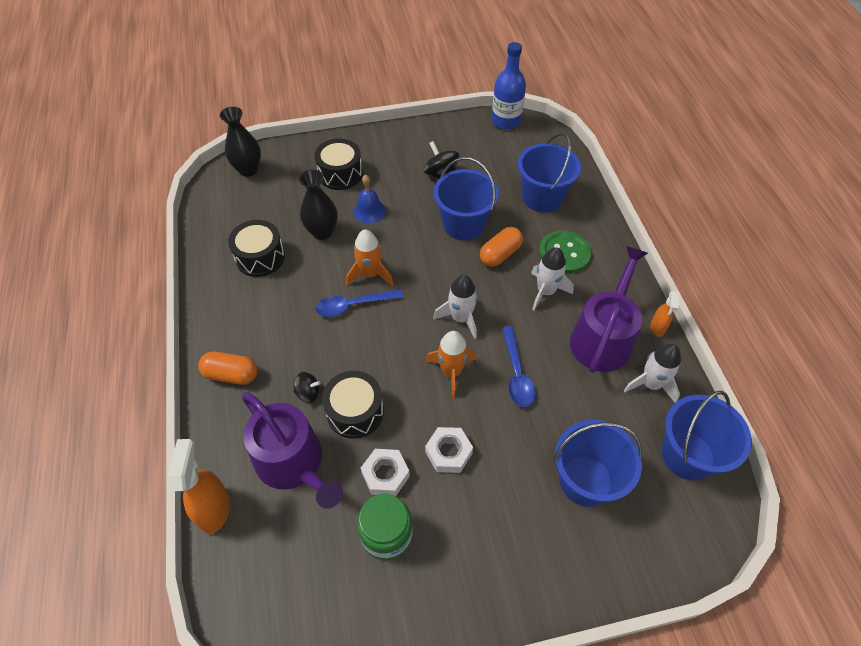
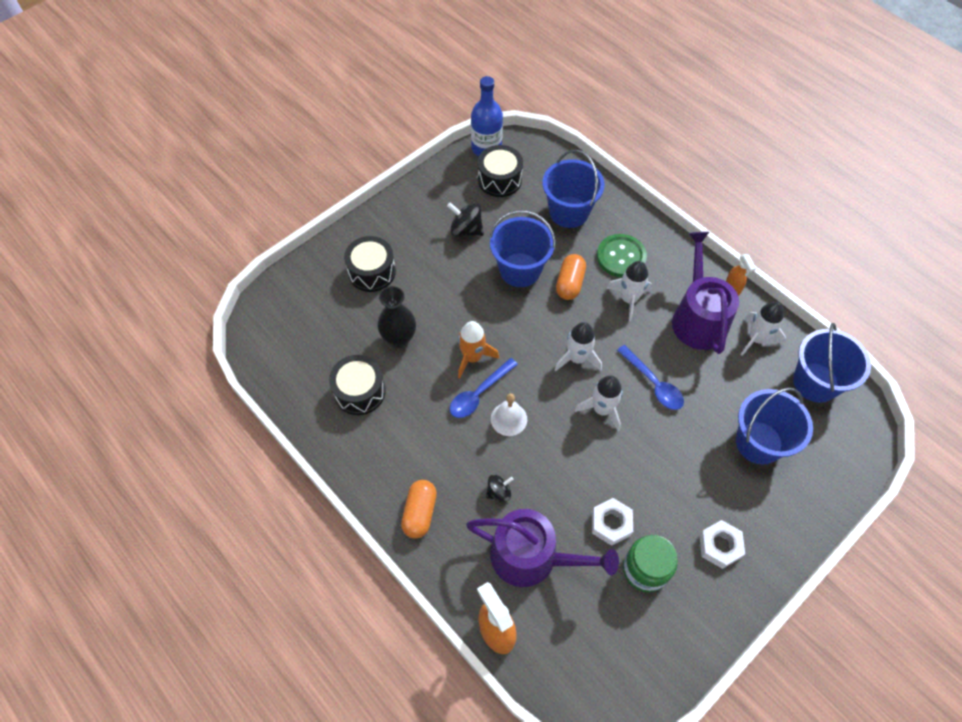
camera: 30 degrees left, 5 degrees up
orange capsule [198,351,258,385] -> orange capsule turned 60 degrees counterclockwise [401,480,437,539]
black vase [220,107,261,177] -> none
black drum [322,371,384,438] -> black drum moved to [478,145,523,197]
blue bell [353,175,386,224] -> none
orange rocket [425,331,476,398] -> white rocket [575,375,623,431]
white nut [425,427,473,473] -> white nut moved to [699,520,745,569]
none -> white bell [491,393,527,436]

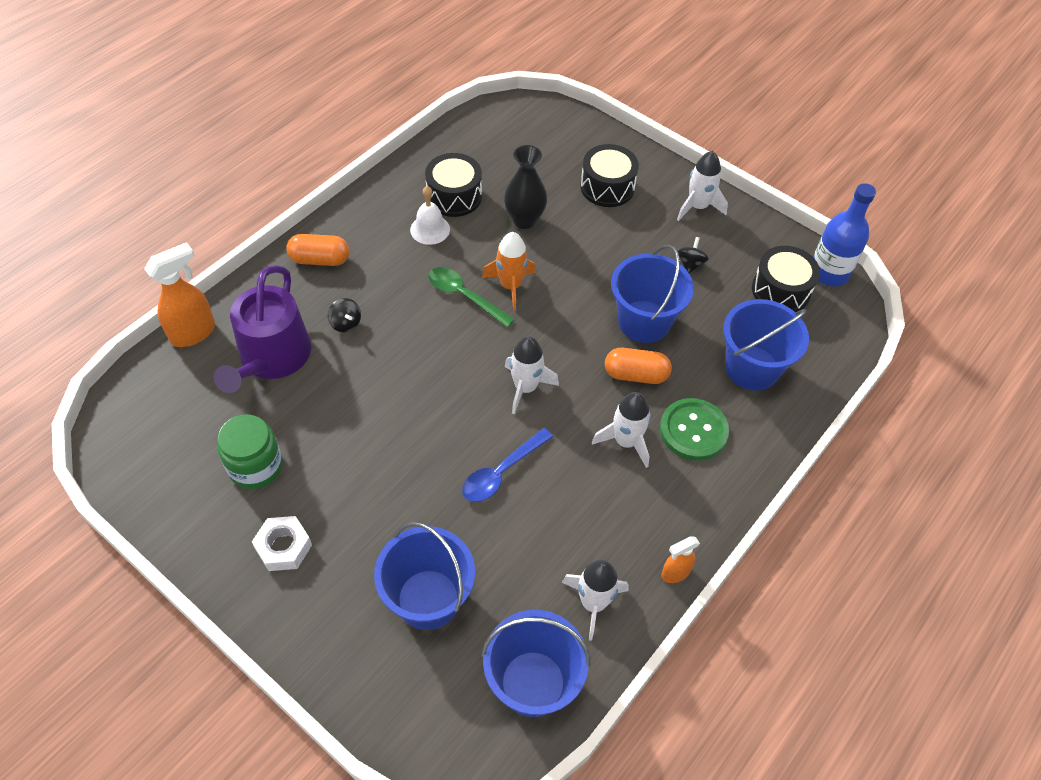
camera: 80 degrees right, 5 degrees down
black spinning top [447,202,484,236] -> black spinning top [678,237,709,274], size x0.64
blue spoon [449,358,518,418] -> green spoon [428,267,515,327]
white bell [491,393,527,436] -> white bell moved to [410,186,450,245]
white rocket [575,375,623,431] -> white rocket moved to [677,151,728,221]
white nut [592,498,633,546] -> none
purple watering can [672,232,739,354] -> none

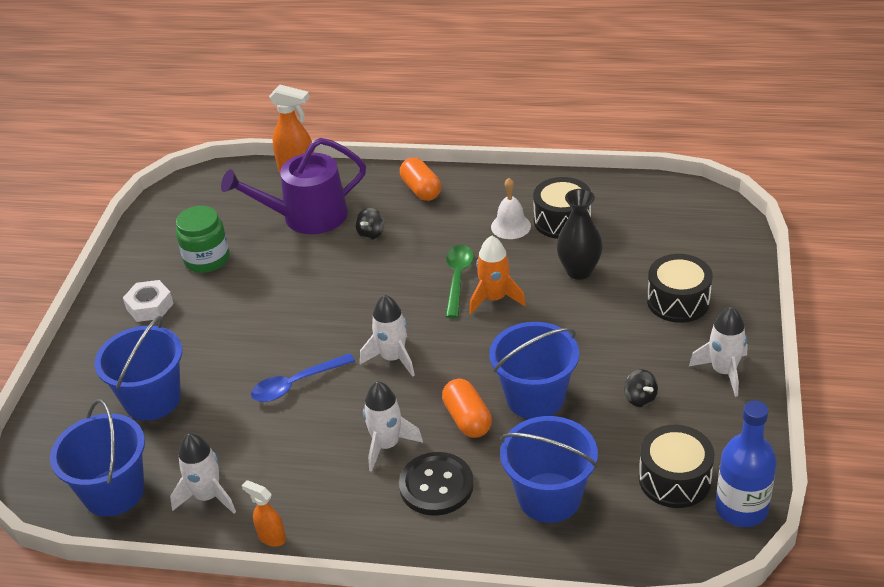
camera: 65 degrees right, 15 degrees down
blue spoon [462,428,553,502] -> blue spoon turned 45 degrees counterclockwise [251,353,355,402]
green button [660,398,729,460] -> black button [399,452,474,516]
black spinning top [678,237,709,274] -> black spinning top turned 75 degrees clockwise [624,369,658,407]

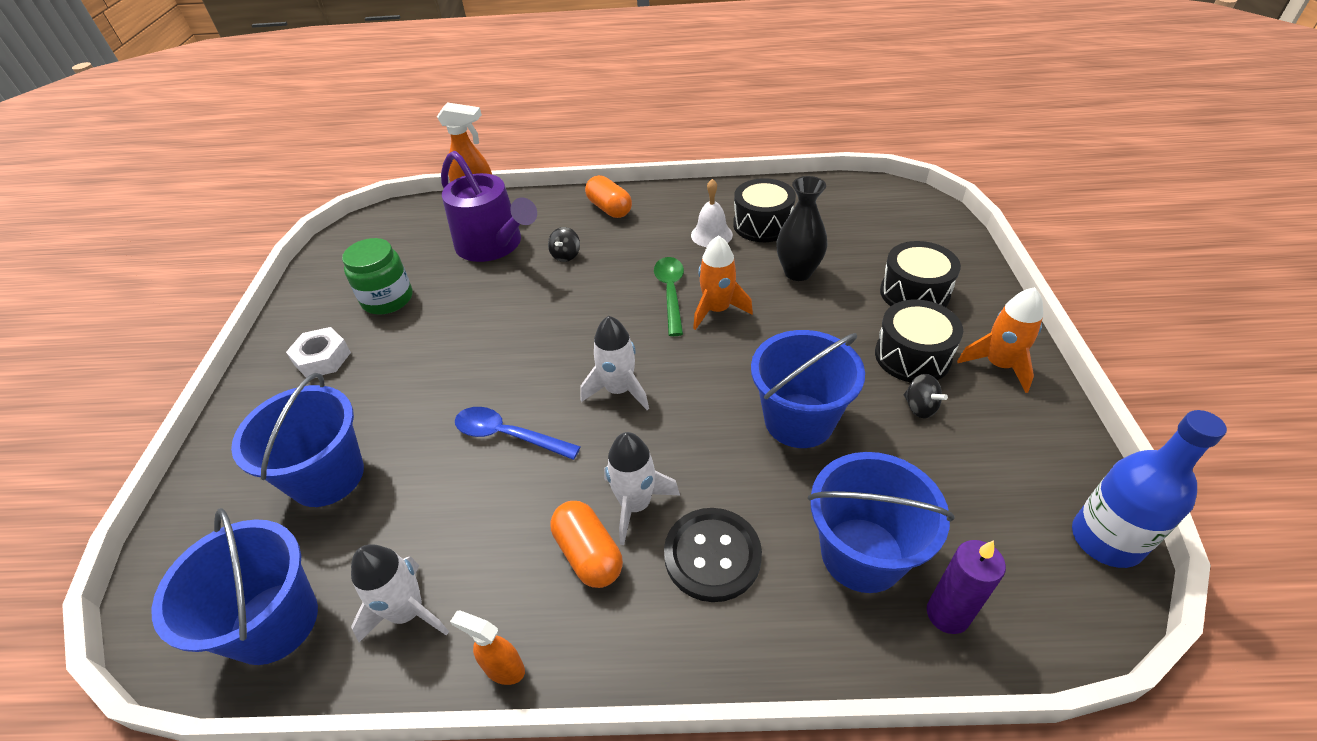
camera: 10 degrees left, 5 degrees up
purple watering can [221,138,366,234] -> purple watering can turned 105 degrees counterclockwise [441,151,537,262]
blue spoon [251,353,355,402] -> blue spoon turned 60 degrees clockwise [455,407,581,460]
orange capsule [442,379,492,438] -> orange capsule moved to [551,501,623,588]
black drum [639,425,715,508] -> black drum moved to [875,300,963,382]
white rocket [689,306,747,397] -> orange rocket [957,287,1043,393]
none -> purple candle [927,540,1006,634]

